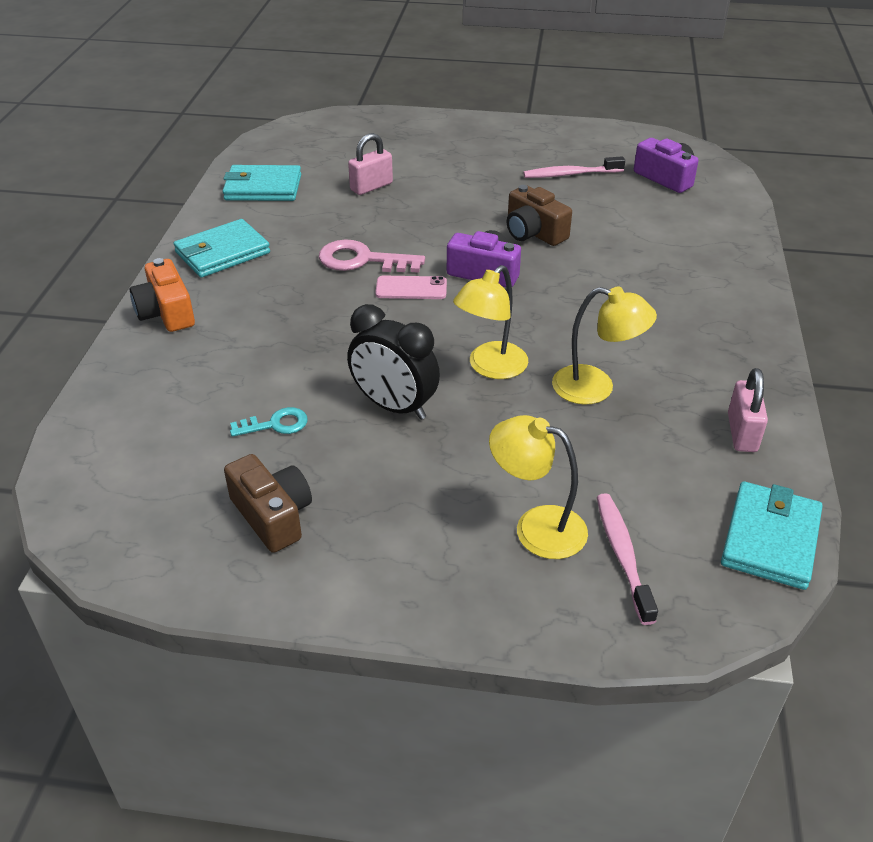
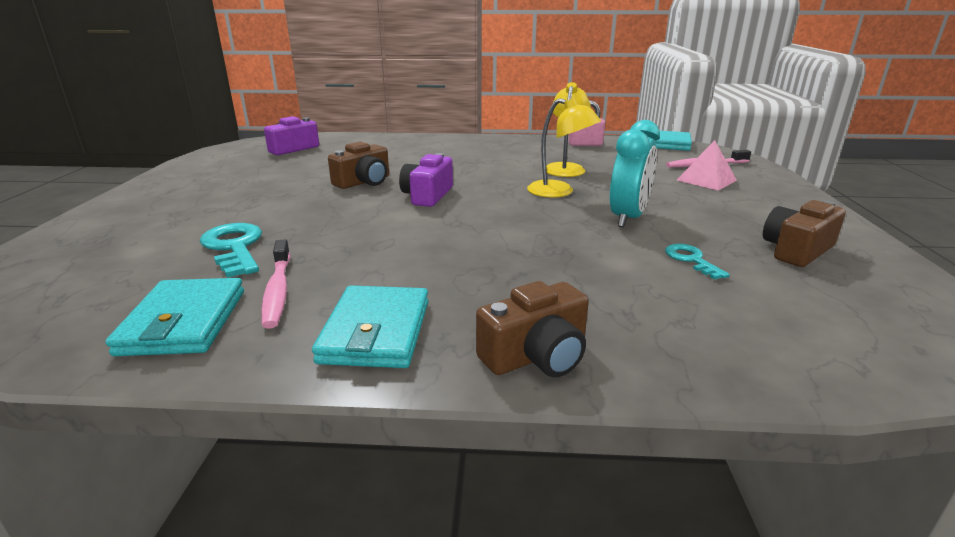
camera: 95 degrees left, 15 degrees down
orange camera [130,258,195,332] -> brown camera [476,281,589,377]
turquoise wallet [174,219,270,278] -> turquoise wallet turned 45 degrees clockwise [312,285,428,368]
pink key [319,240,425,273] -> none
black clock [347,304,440,420] -> turquoise clock [610,120,660,227]
pink padlock [348,133,393,195] -> turquoise key [200,223,262,278]
pink phone [375,276,447,299] -> none
yellow lamp [489,415,588,559] -> pink pyramid [677,140,737,190]
pink toothbrush [523,156,625,178] -> pink toothbrush moved to [261,239,290,329]

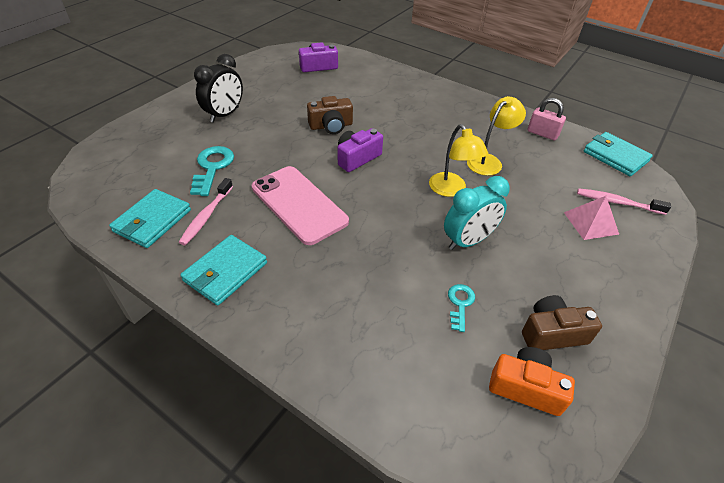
camera: 30 degrees right, 20 degrees up
brown camera [476,281,589,377] -> none
none -> black clock [194,54,243,123]
none -> pink phone [252,166,349,245]
none -> orange camera [489,347,575,416]

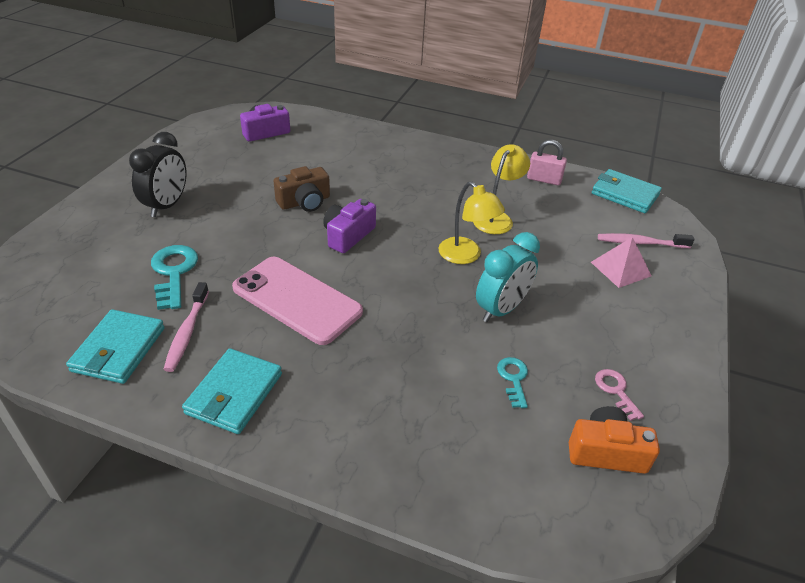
camera: 15 degrees left, 5 degrees down
brown camera [522,295,602,350] -> pink key [595,369,644,421]

